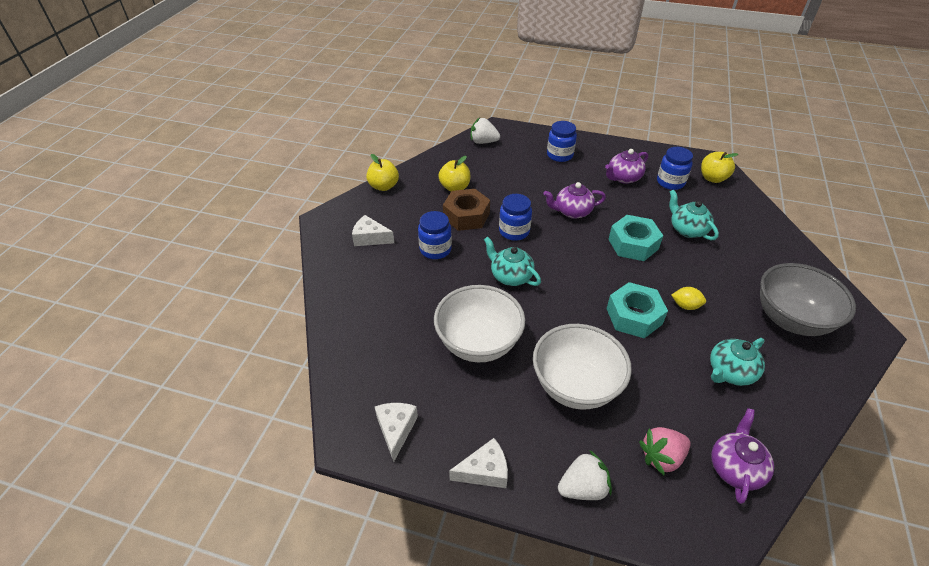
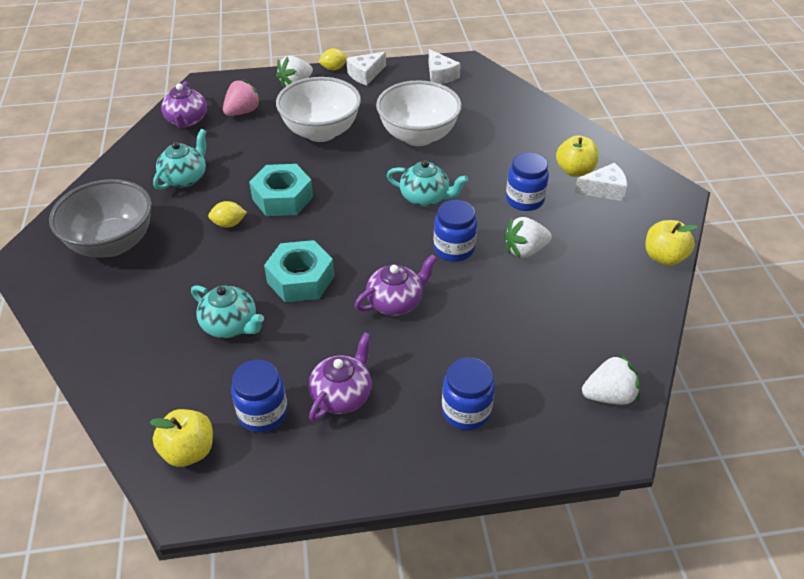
camera: 155 degrees right, 0 degrees up
yellow apple [438,156,470,191] -> yellow apple moved to [556,135,598,177]
brown nut [443,189,490,231] -> white strawberry [504,217,552,258]
none -> yellow lemon [319,49,348,70]

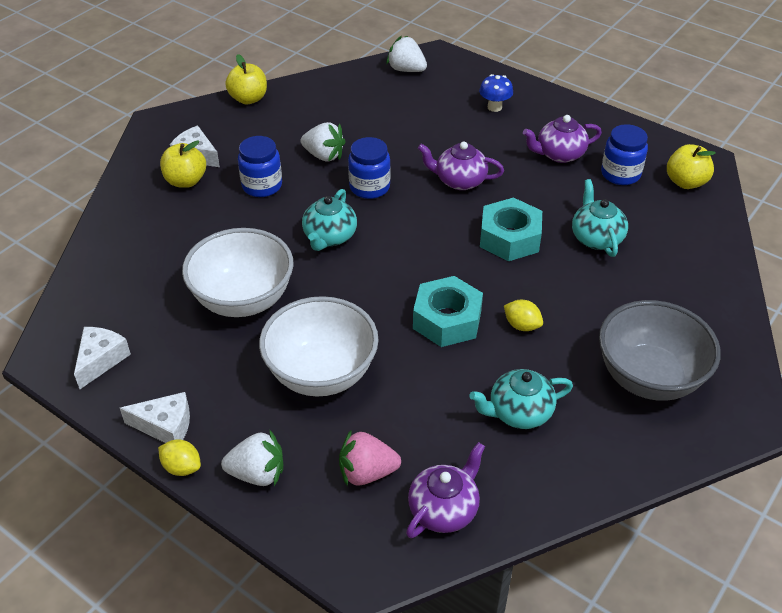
camera: 135 degrees left, 0 degrees up
turquoise teapot [386,160,468,207] -> turquoise teapot turned 135 degrees counterclockwise [302,189,357,251]
blue jar [442,357,495,430] -> blue mushroom [479,74,513,112]

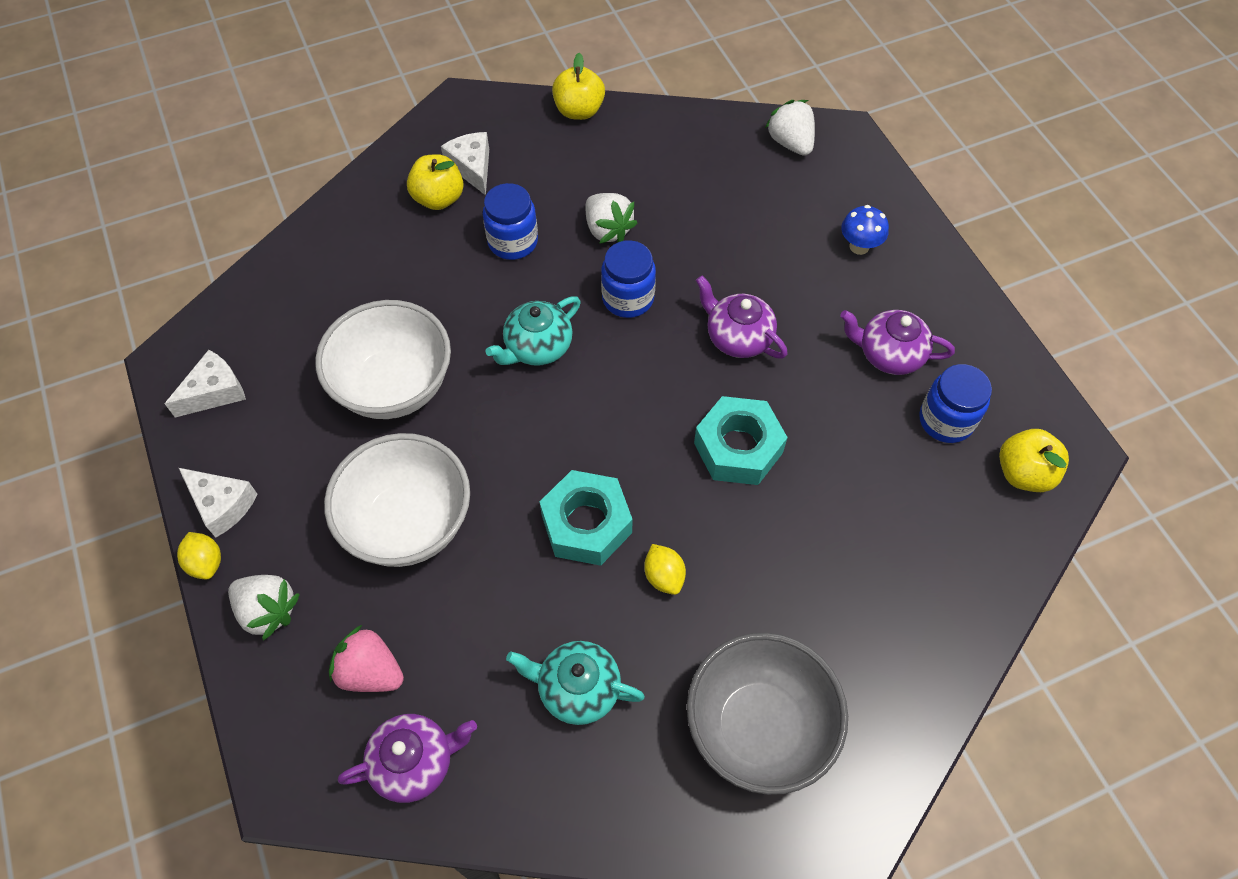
camera: 30 degrees right, 15 degrees up
turquoise teapot [572,179,628,257] -> none

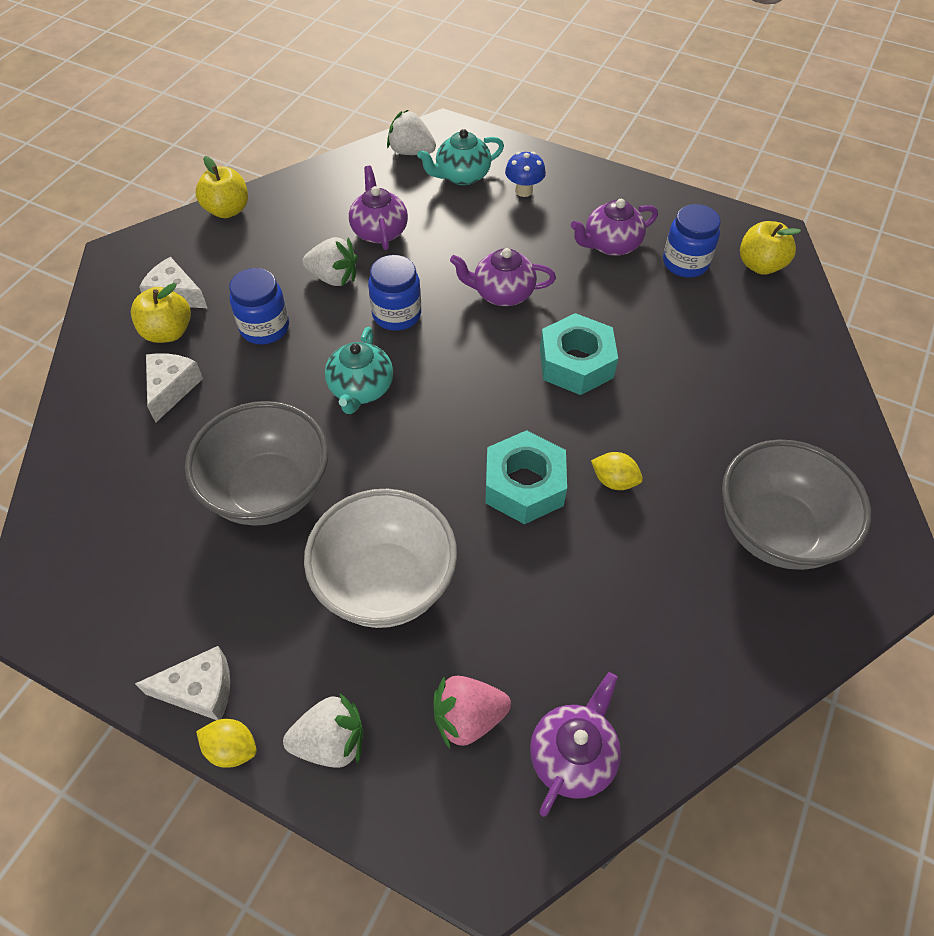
camera: 40 degrees left, 5 degrees down
white cheese [165,350,246,417] -> white cheese moved to [146,353,203,423]
white bowl [315,300,451,419] -> grey bowl [185,401,328,526]
turquoise teapot [506,641,645,725] -> turquoise teapot moved to [417,129,504,185]
none -> purple teapot [349,166,408,250]

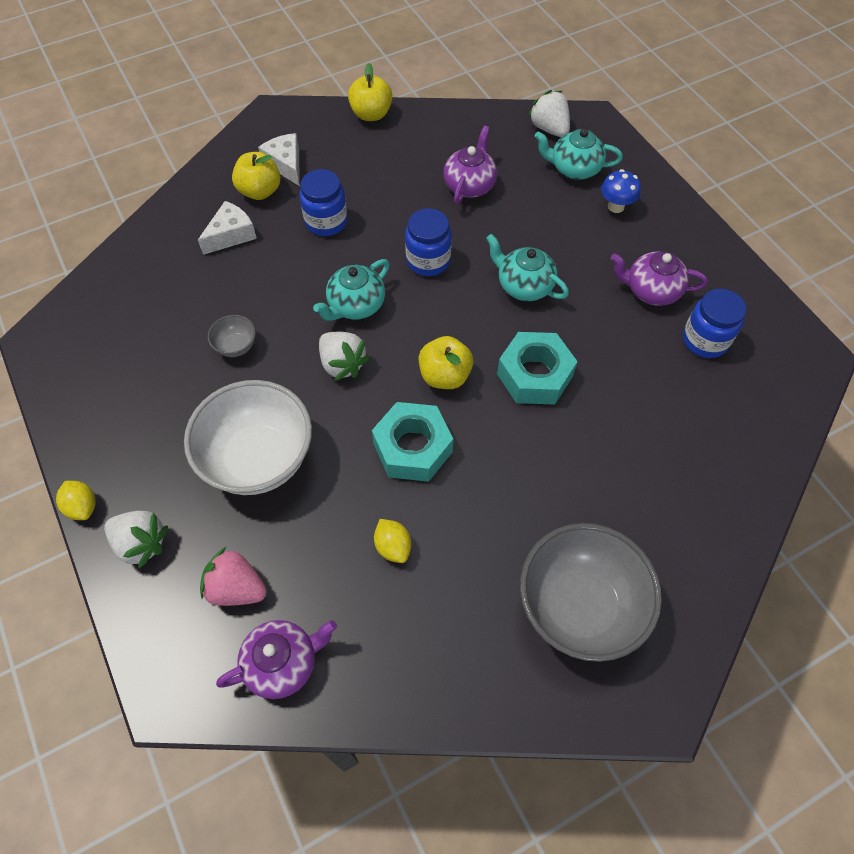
camera: 35 degrees right, 5 degrees up
white cheese [135,646,230,720] -> none
grey bowl [185,401,328,526] -> grey bowl [208,315,256,357], size x0.42
white strawberry [302,237,358,287] -> white strawberry moved to [319,332,370,381]
purple teapot [450,248,556,306] -> turquoise teapot [486,234,569,301]
yellow lemon [591,452,643,490] -> yellow lemon moved to [374,519,411,563]
yellow apple [740,221,801,275] -> yellow apple moved to [418,336,473,389]

